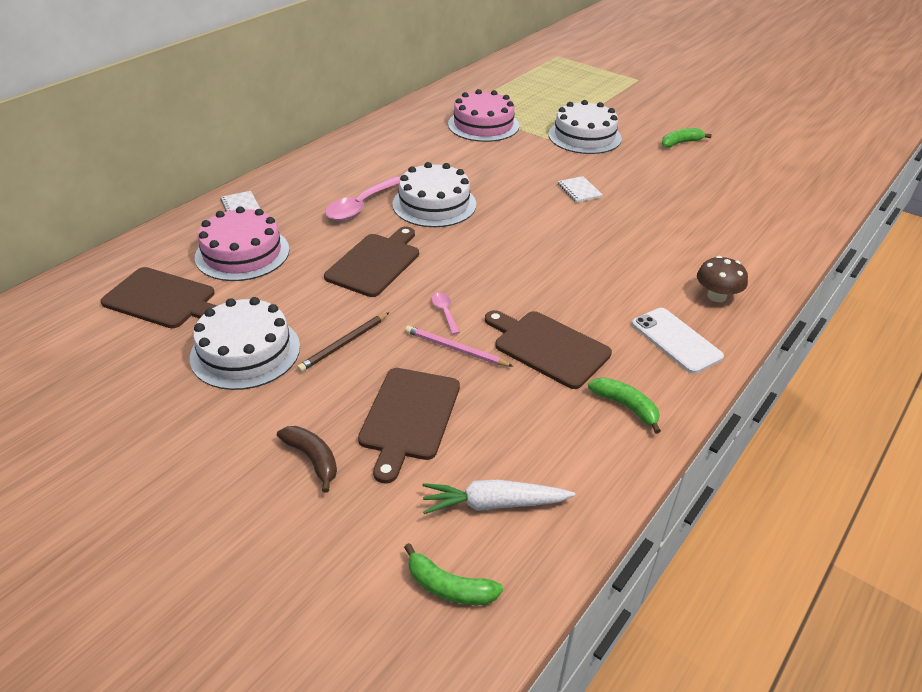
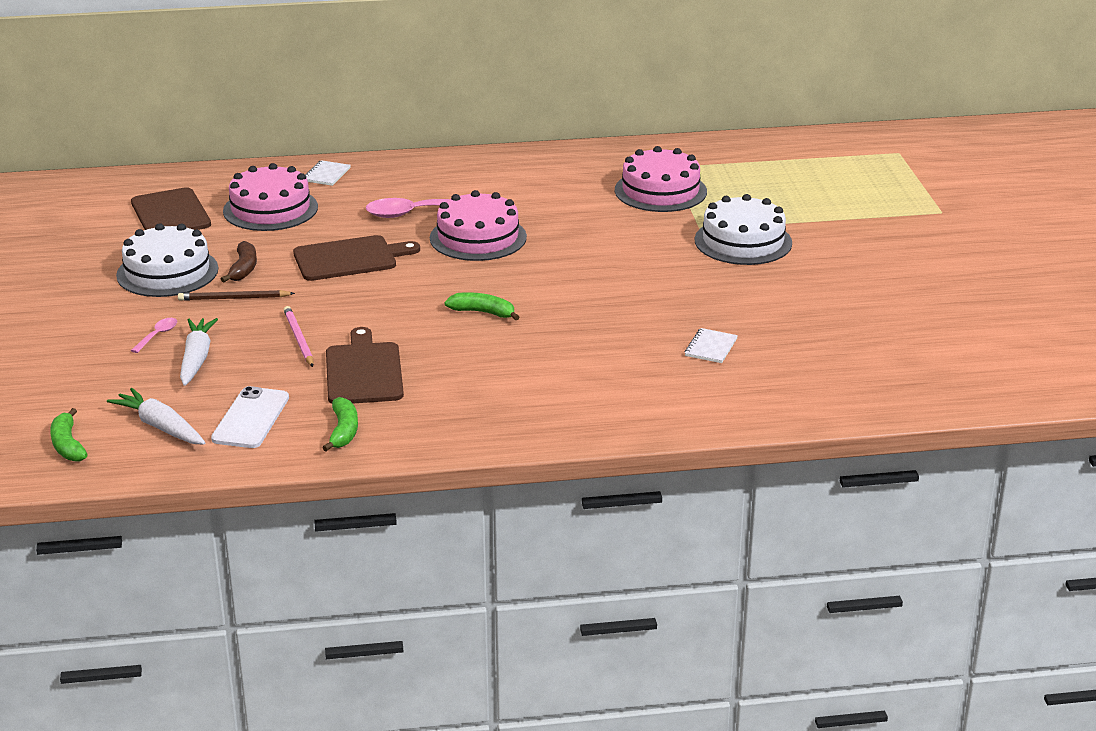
camera: 45 degrees right, 10 degrees down
brown banana [277,426,337,493] -> brown banana moved to [221,241,257,283]
brown cutting board [358,368,460,483] -> white carrot [180,318,218,386]
white cake [392,162,476,227] -> pink cake [430,190,527,261]
pink spoon [432,293,460,335] -> pink spoon moved to [131,318,177,353]
white notebook [558,176,602,203] -> white notebook moved to [684,328,738,363]
white phone [632,308,724,374] -> white phone moved to [211,386,289,448]
green banana [662,128,712,148] -> green banana moved to [444,292,519,320]
brown mushroom [697,256,748,302] -> none

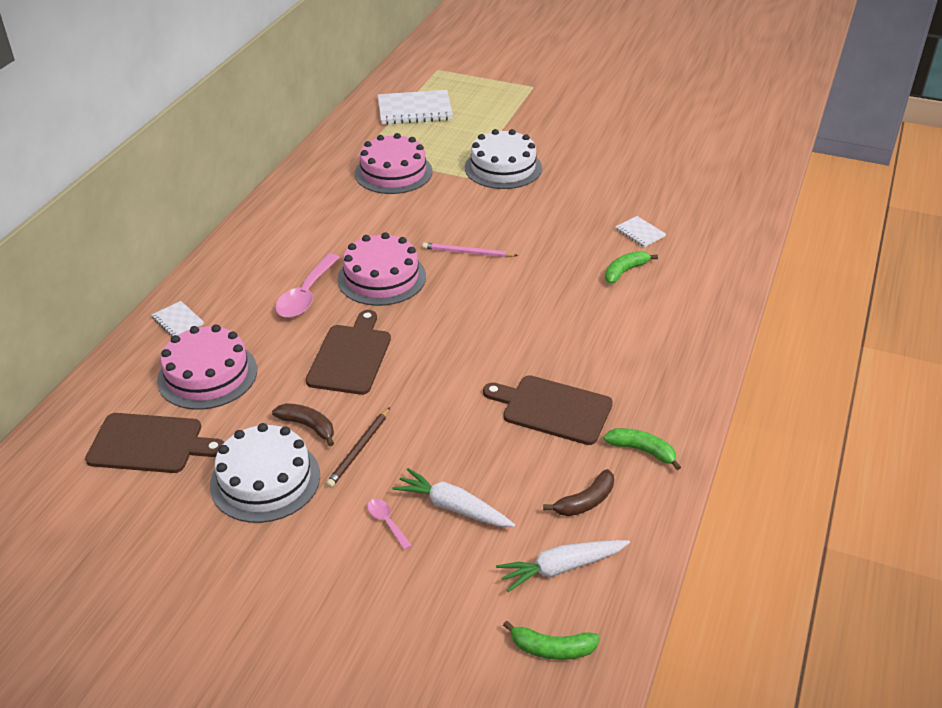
camera: 60 degrees left, 10 degrees up
white phone [211,386,289,448] -> brown banana [543,469,614,516]
pink pencil [284,306,313,367] -> pink pencil moved to [422,242,518,257]
green banana [444,292,519,320] -> green banana moved to [605,251,658,284]
none -> white notebook [378,90,453,125]

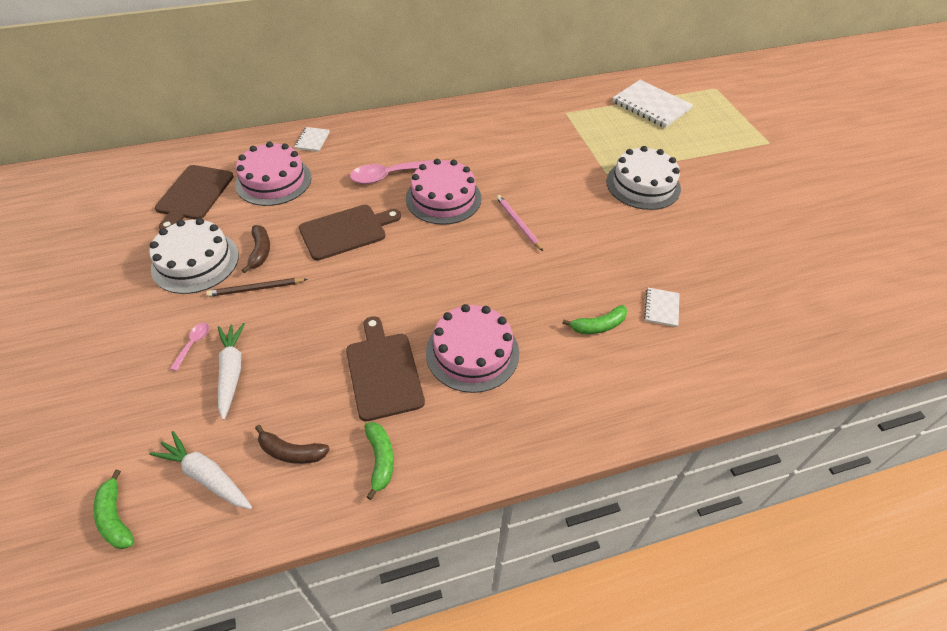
camera: 50 degrees right, 10 degrees up
brown cutting board [85,413,224,473] -> brown cutting board turned 45 degrees clockwise [155,165,234,229]
pink cake [355,133,432,194] -> pink cake moved to [426,304,519,393]
green banana [605,251,658,284] -> green banana turned 150 degrees clockwise [562,305,627,334]

